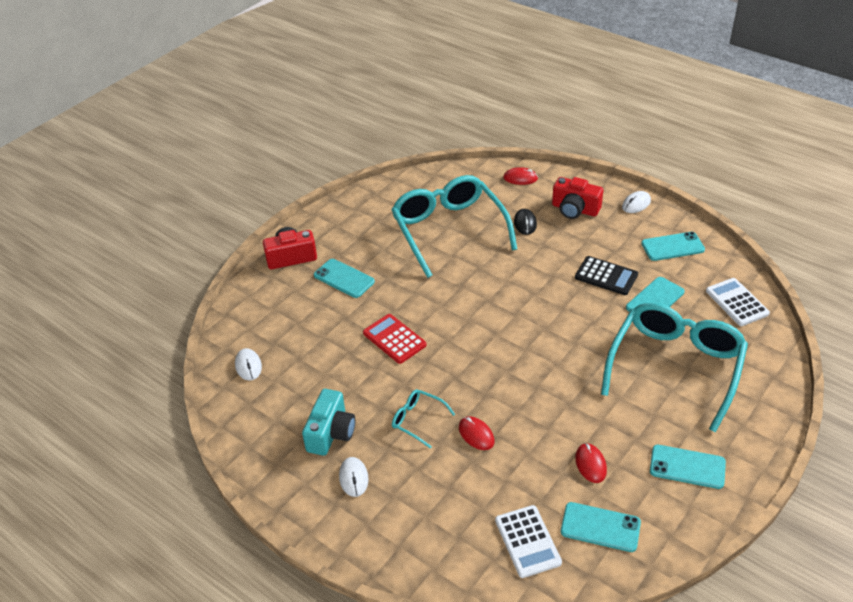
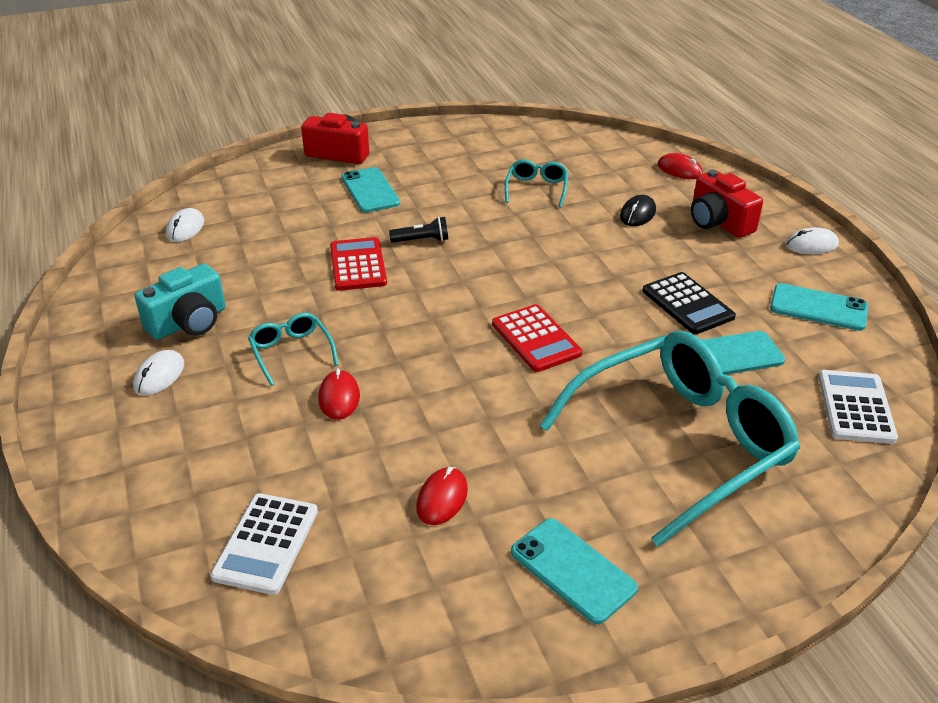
camera: 30 degrees right, 5 degrees down
turquoise glasses [391,175,517,278] -> turquoise glasses [505,159,568,207], size x0.42
turquoise phone [561,502,641,552] -> none
none -> black flashlight [389,217,448,243]
none -> red calculator [492,304,582,372]

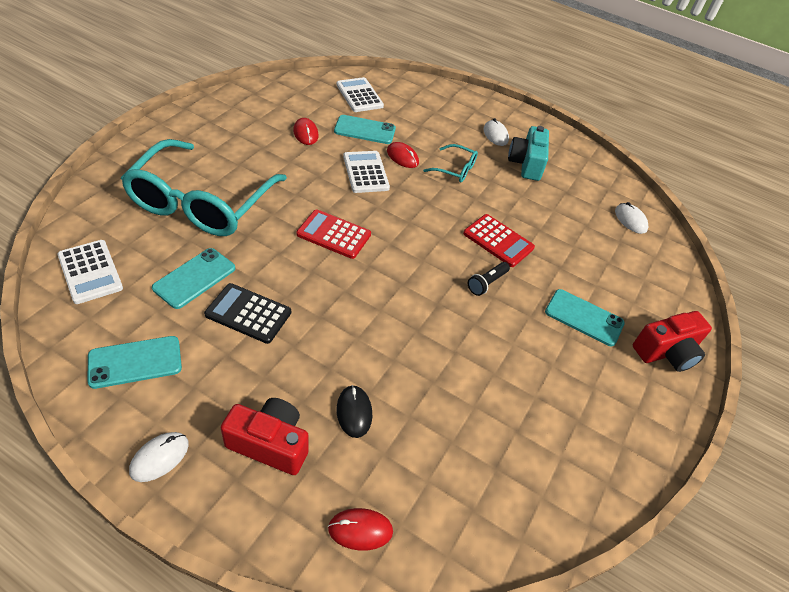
camera: 135 degrees right, 10 degrees up
turquoise glasses [505,159,568,207] -> none
turquoise phone [511,519,638,624] -> turquoise phone moved to [334,115,396,144]
none -> white calculator [343,151,390,193]

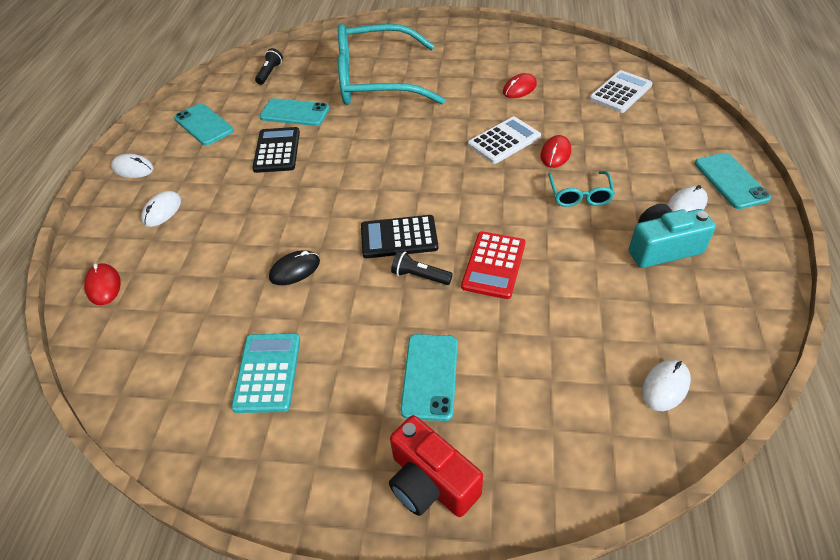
camera: 75 degrees right, 0 degrees up
white calculator [57,240,123,304] -> black flashlight [255,48,283,85]
red camera [221,398,309,475] -> white mouse [141,191,181,227]
red calculator [296,209,371,259] -> none
turquoise phone [334,115,396,144] -> turquoise phone moved to [695,153,771,209]
black mouse [337,385,372,438] -> black mouse moved to [269,250,320,285]
none -> turquoise calculator [231,333,300,413]
none -> black calculator [361,215,438,258]

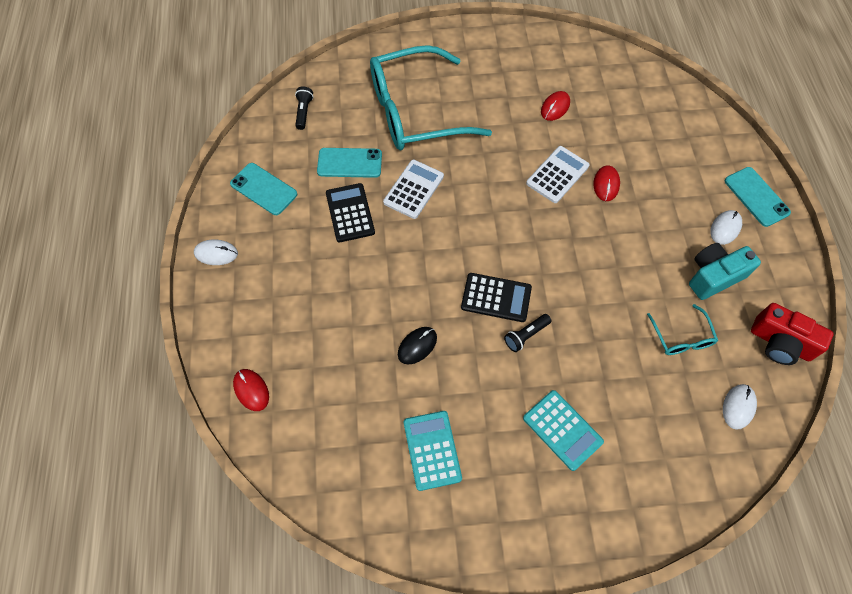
camera: 15 degrees left, 15 degrees up
white mouse [141,191,181,227] -> none
black calculator [361,215,438,258] -> black calculator turned 150 degrees counterclockwise [461,273,532,322]
red camera [389,415,483,517] -> red camera moved to [751,303,834,365]
black flashlight [391,251,453,285] -> black flashlight turned 45 degrees counterclockwise [504,314,551,352]
turquoise phone [400,334,458,421] -> turquoise calculator [523,390,604,471]
red calculator [461,231,525,299] -> none
turquoise glasses [548,171,615,207] -> turquoise glasses moved to [647,304,718,355]
white calculator [589,70,653,113] -> white calculator moved to [383,160,444,219]

